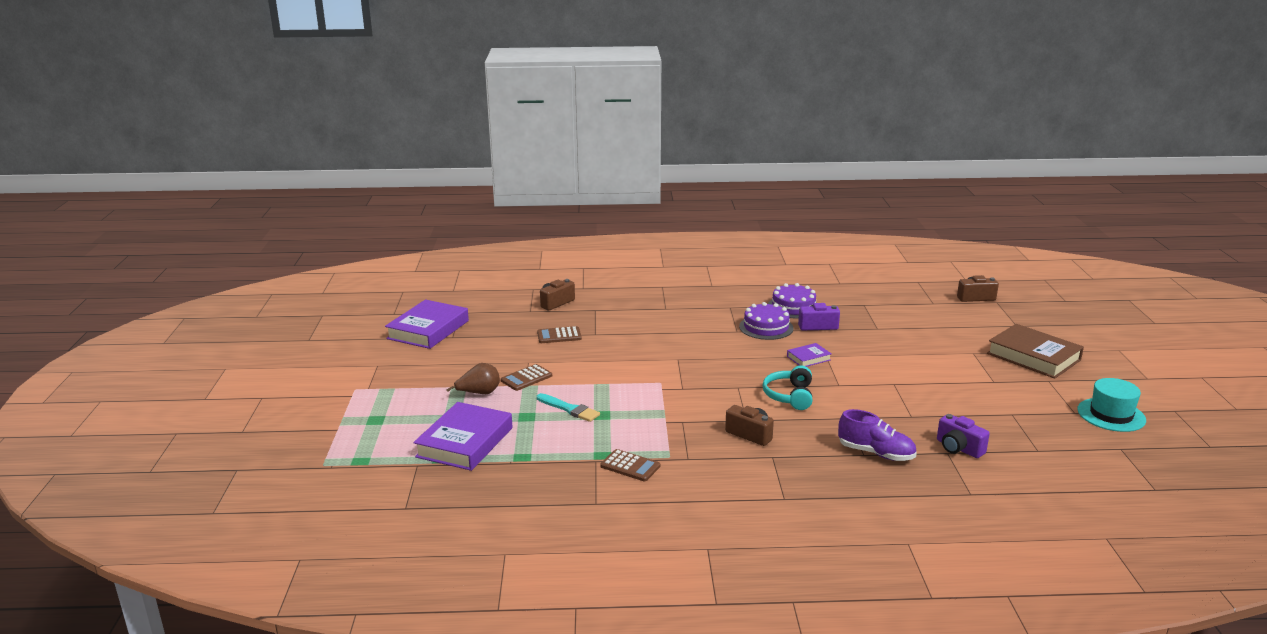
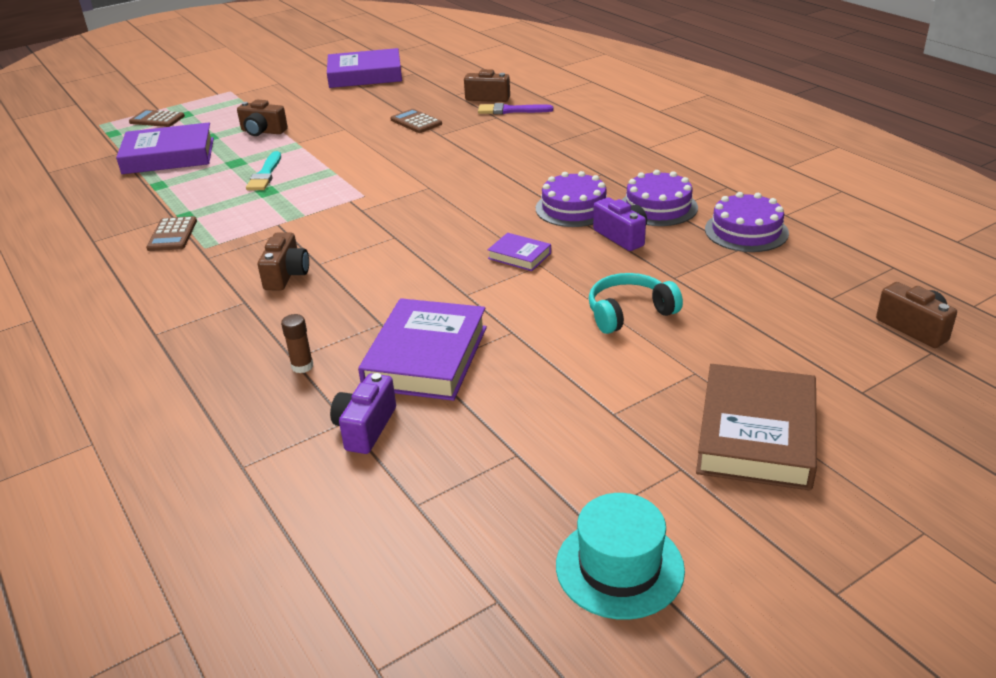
camera: 60 degrees right, 10 degrees up
brown pear [447,363,500,394] -> brown camera [237,100,288,136]
brown calculator [501,364,552,391] -> brown calculator moved to [129,110,185,127]
turquoise headphones [763,365,812,410] -> turquoise headphones moved to [589,273,683,334]
purple shoe [838,409,917,461] -> brown glue stick [281,314,313,373]
none -> purple book [358,298,487,401]
none -> purple brush [478,103,553,114]
none -> purple cake [705,192,789,252]

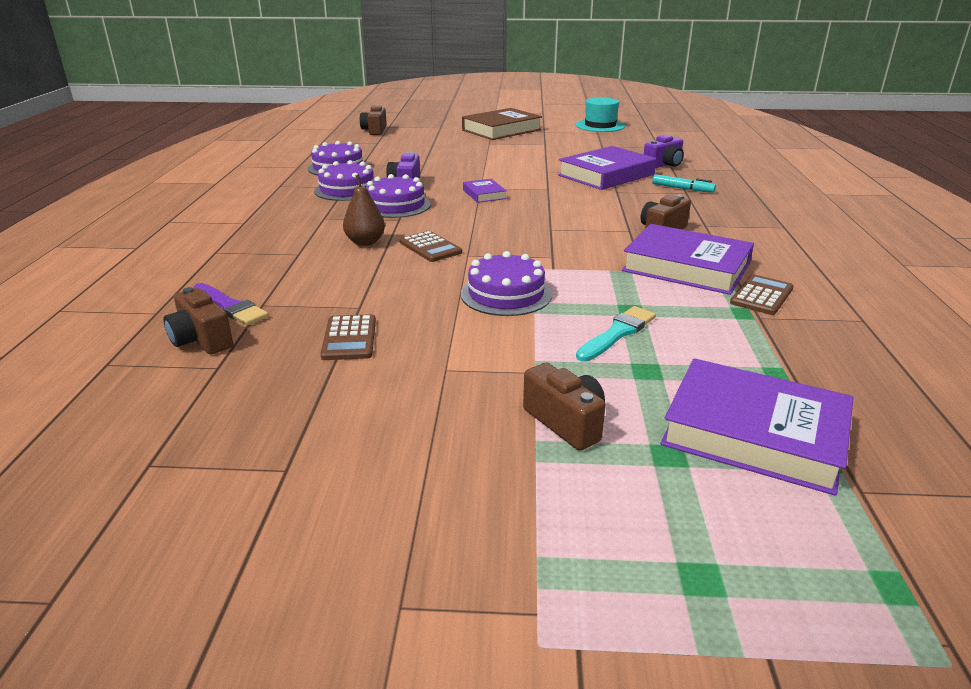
camera: 145 degrees left, 5 degrees down
brown calculator [129,110,185,127] -> brown calculator moved to [400,231,462,262]
brown glue stick [281,314,313,373] -> turquoise marker [652,174,716,193]
purple book [327,48,402,88] -> purple book moved to [622,224,754,295]
turquoise headphones [589,273,683,334] -> none
none -> brown pear [343,174,385,246]
none -> purple cake [461,251,552,316]

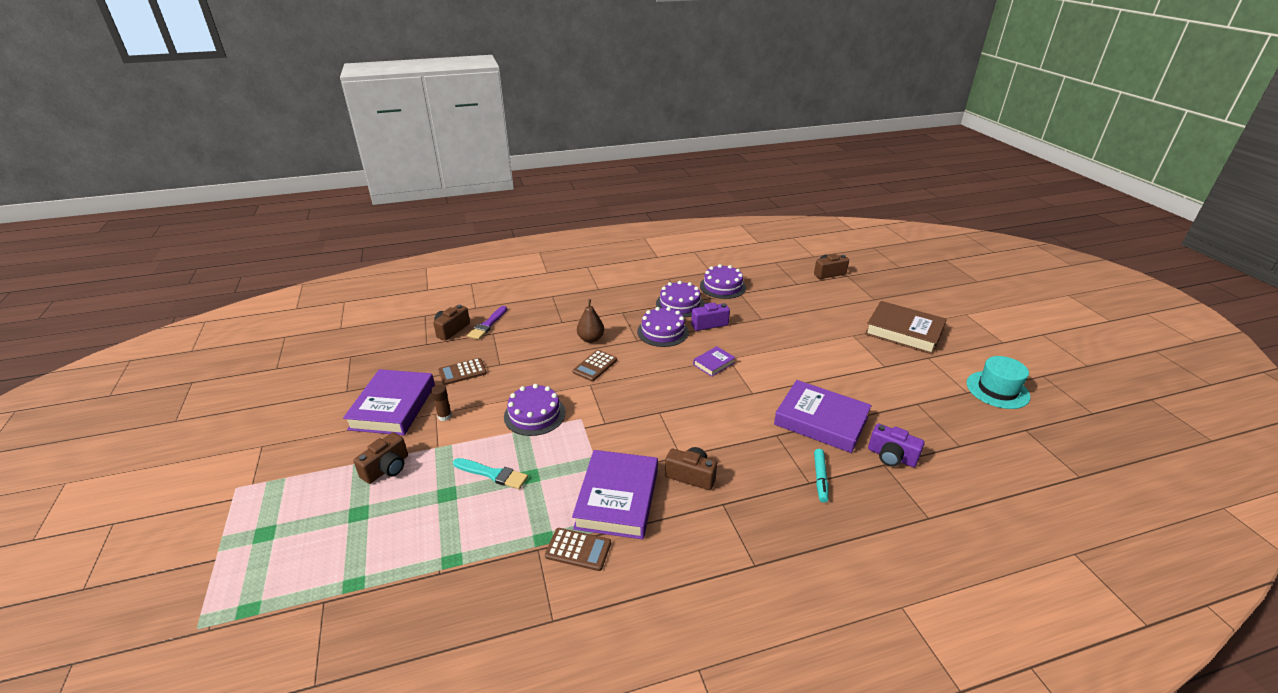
camera: 70 degrees right, 5 degrees up
purple book [661,358,853,496] -> purple book moved to [343,369,435,435]
none -> brown glue stick [431,385,452,421]

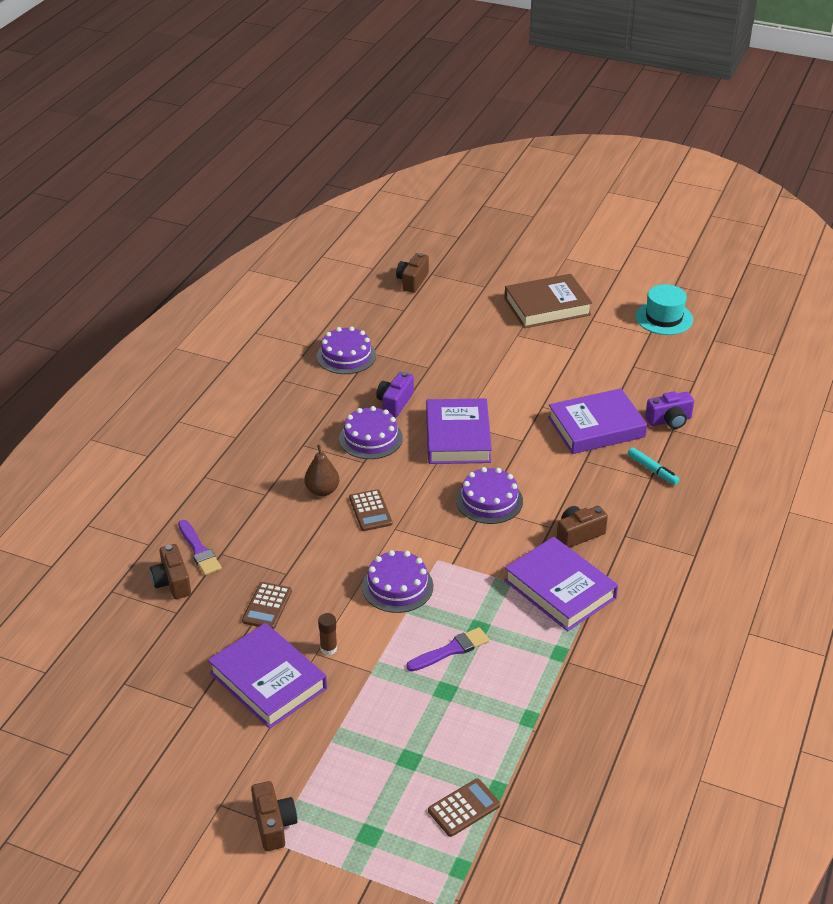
camera: 50 degrees left, 5 degrees up
brown camera [353,432,408,484] -> brown camera moved to [251,781,297,851]
turquoise brush [453,458,528,489] -> purple brush [406,627,489,672]
brown calculator [545,528,611,571] -> brown calculator moved to [428,779,500,837]
purple cake [656,281,704,317] -> purple cake moved to [456,467,523,524]
purple book [693,346,736,377] -> purple book [426,398,492,464], size x2.06

